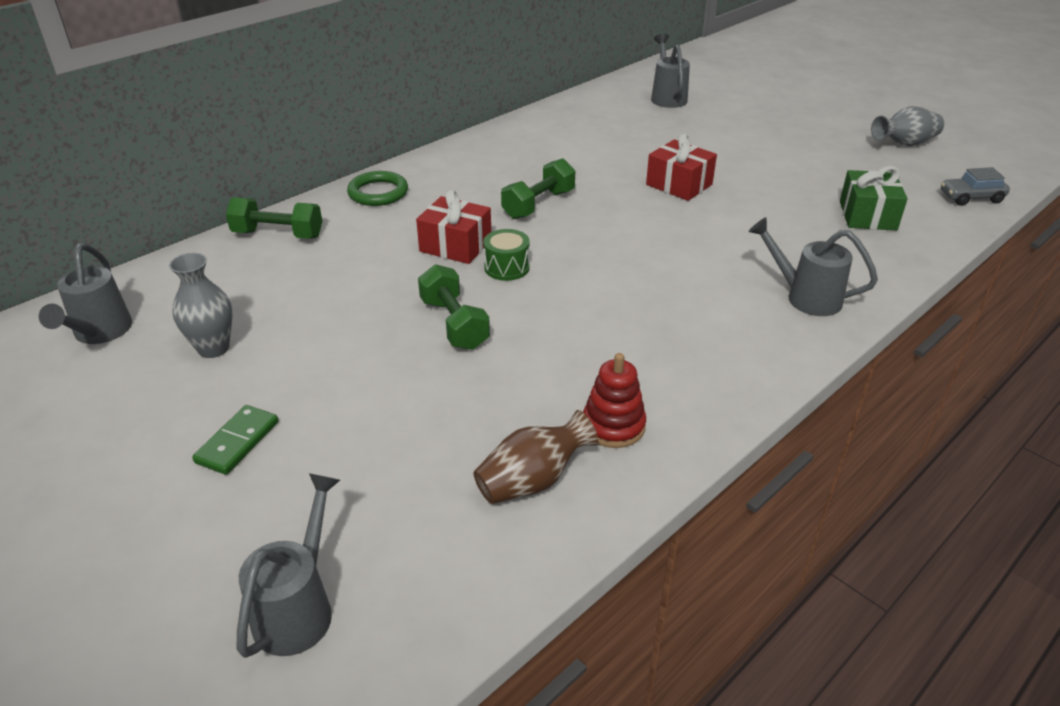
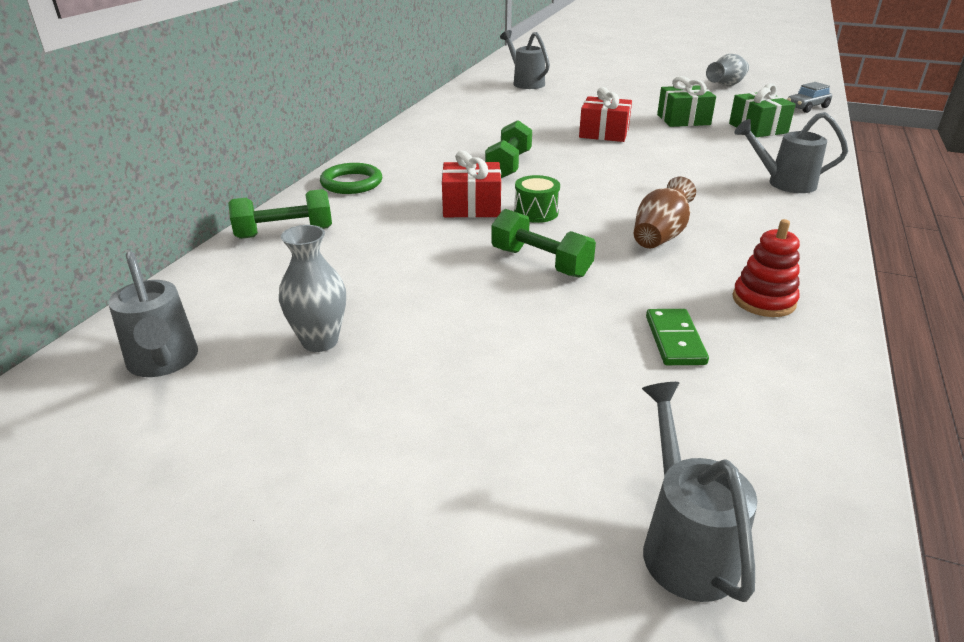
camera: 25 degrees left, 5 degrees down
green domino [192,405,279,475] -> green domino moved to [646,309,709,365]
brown vase [473,410,598,504] -> brown vase moved to [634,177,696,248]
none -> green gift [657,76,716,127]

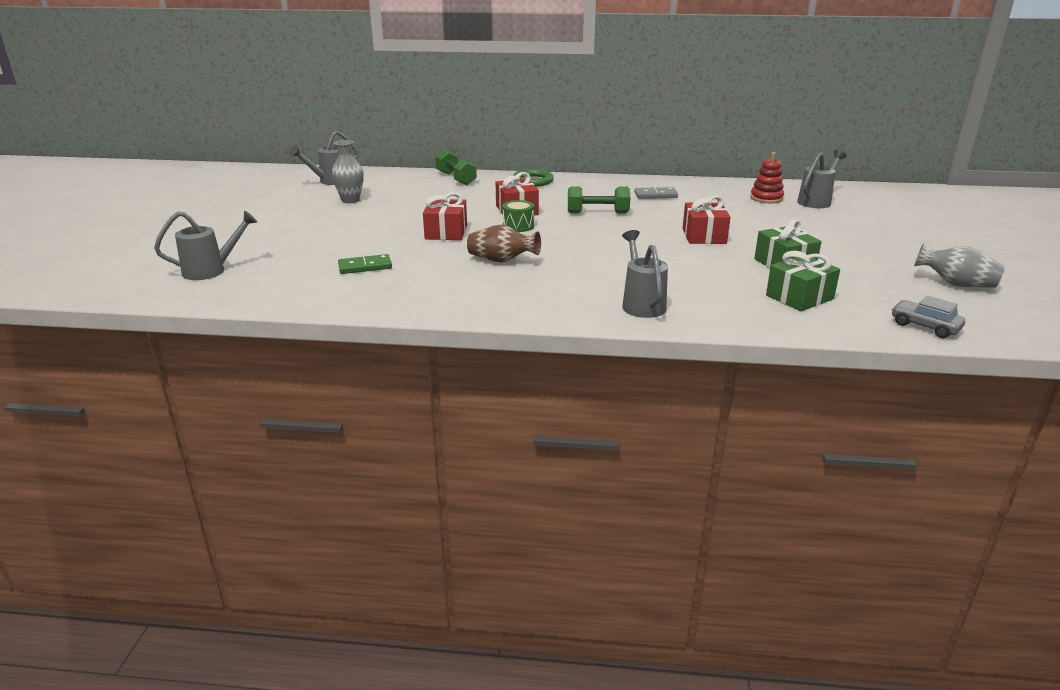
camera: 75 degrees right, 5 degrees down
green dumbbell [491,209,596,278] -> red gift [423,192,467,240]
red stacking toy [732,219,800,317] -> red stacking toy moved to [750,152,784,203]
none -> grey domino [634,187,678,199]

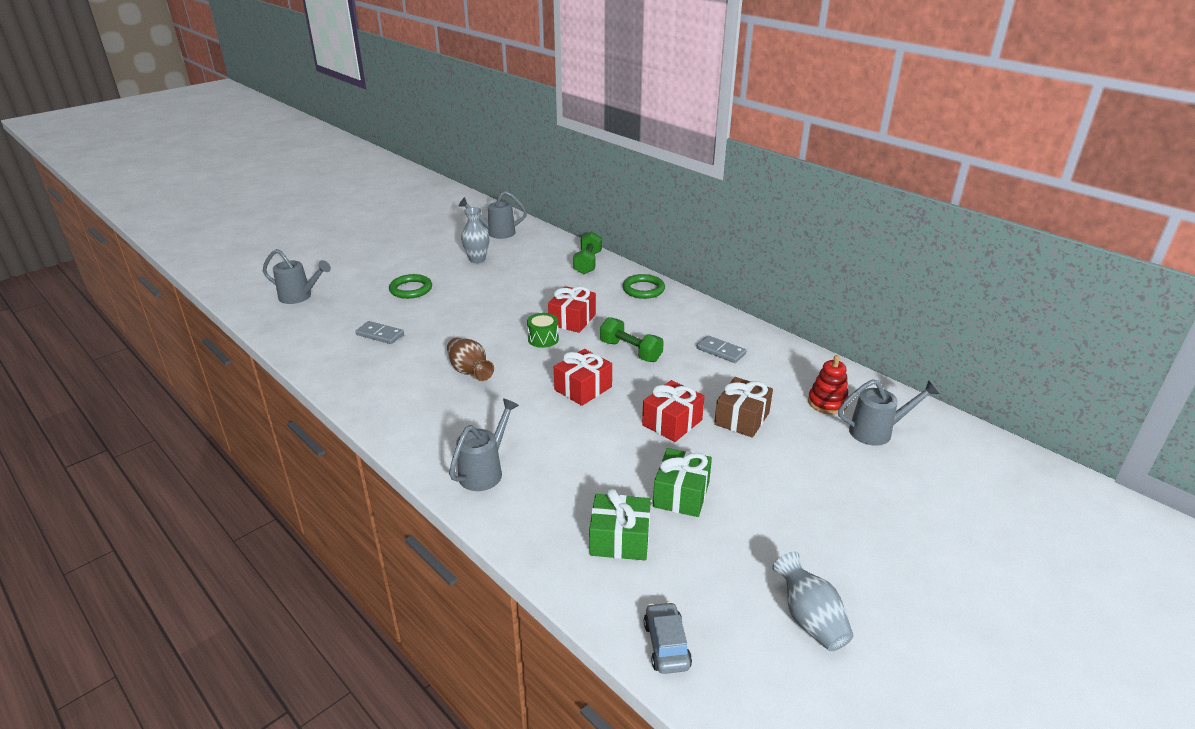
camera: 40 degrees right, 5 degrees up
green domino [338,254,392,274] -> grey domino [356,321,404,344]
red gift [423,192,467,240] -> red gift moved to [554,349,612,406]
none -> green ring [389,274,432,299]
none -> brown gift [714,377,773,438]

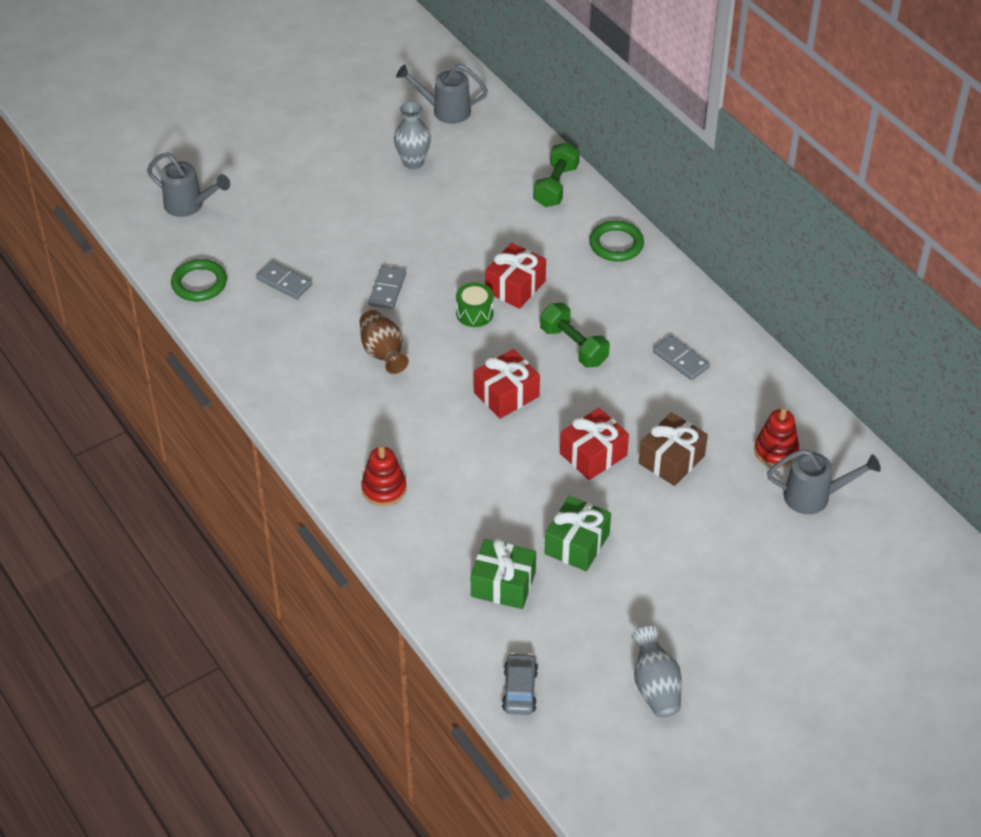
camera: 10 degrees right, 15 degrees up
green ring [389,274,432,299] -> green ring moved to [171,259,227,301]
grey watering can [449,398,519,491] -> red stacking toy [361,446,407,506]
none -> grey domino [368,266,406,309]

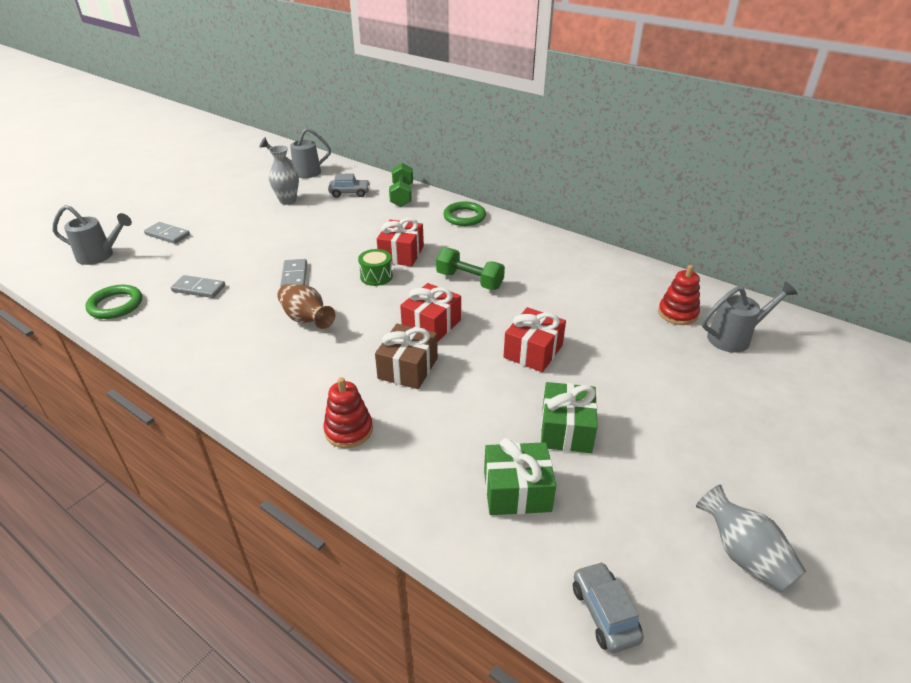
camera: 20 degrees left, 10 degrees down
brown gift [639,412,708,486] -> brown gift moved to [375,324,438,389]
grey domino [653,336,710,380] -> grey domino moved to [144,222,190,244]
none -> grey car [328,173,370,198]

